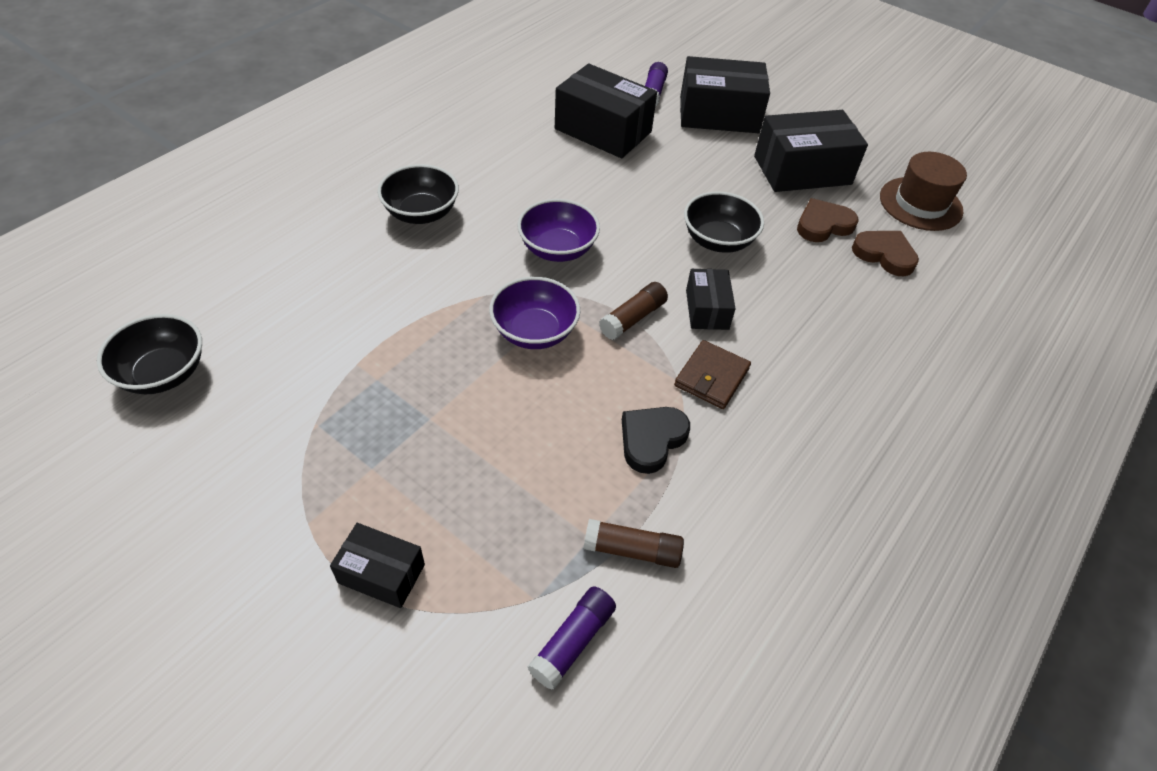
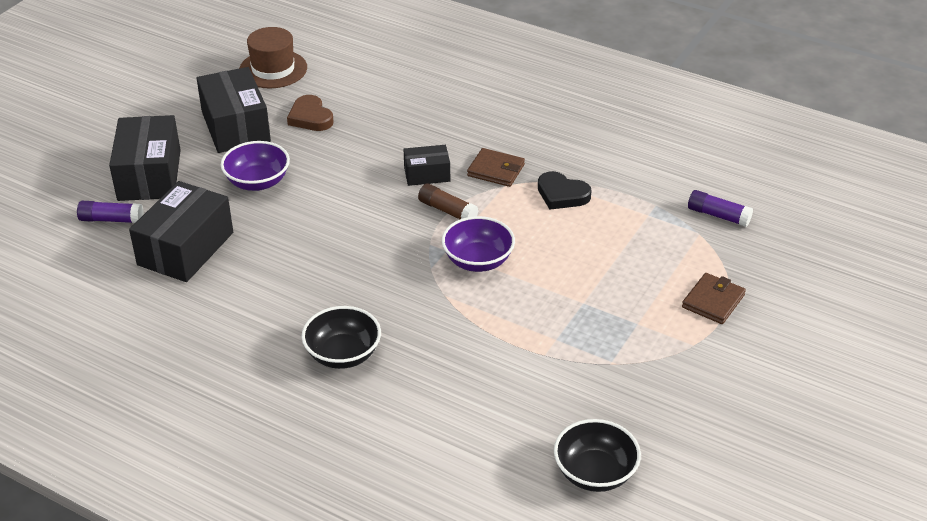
camera: 95 degrees left, 10 degrees down
black box [330,523,425,608] -> brown wallet [682,273,746,324]
purple bowl [517,199,600,262] -> purple bowl moved to [221,141,290,191]
brown glue stick [584,519,684,568] -> none
black bowl [684,191,764,253] -> none
brown heart [852,231,919,276] -> none

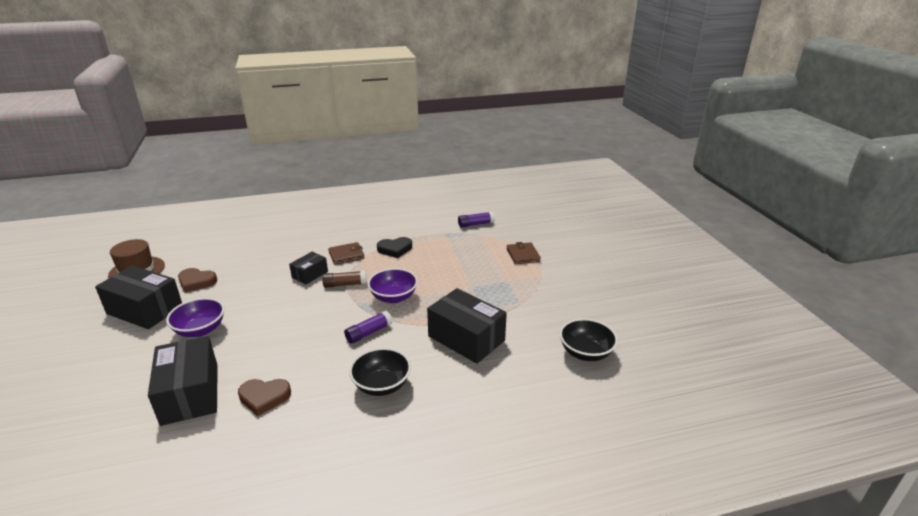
camera: 45 degrees left, 10 degrees down
purple glue stick [77,201,144,223] -> purple glue stick moved to [344,311,392,344]
black box [109,115,181,201] -> black box moved to [427,288,507,364]
none -> brown heart [238,379,291,416]

